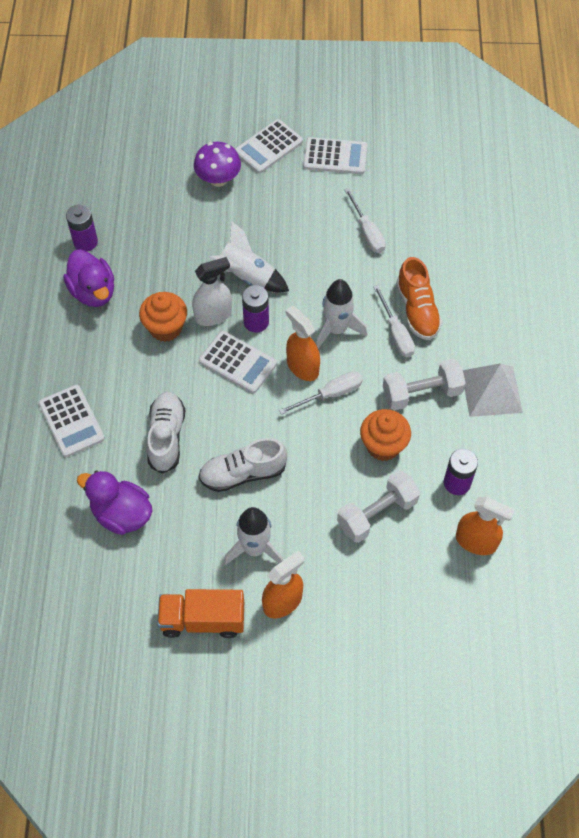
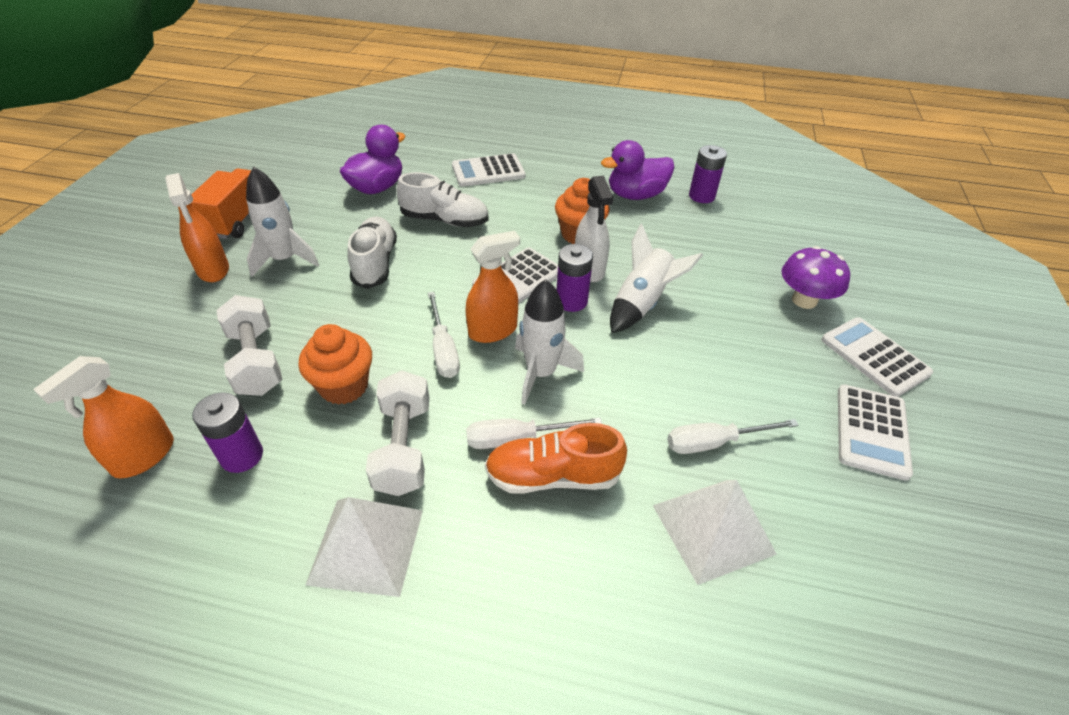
camera: 100 degrees right, 15 degrees down
none -> white pyramid [653,480,777,585]

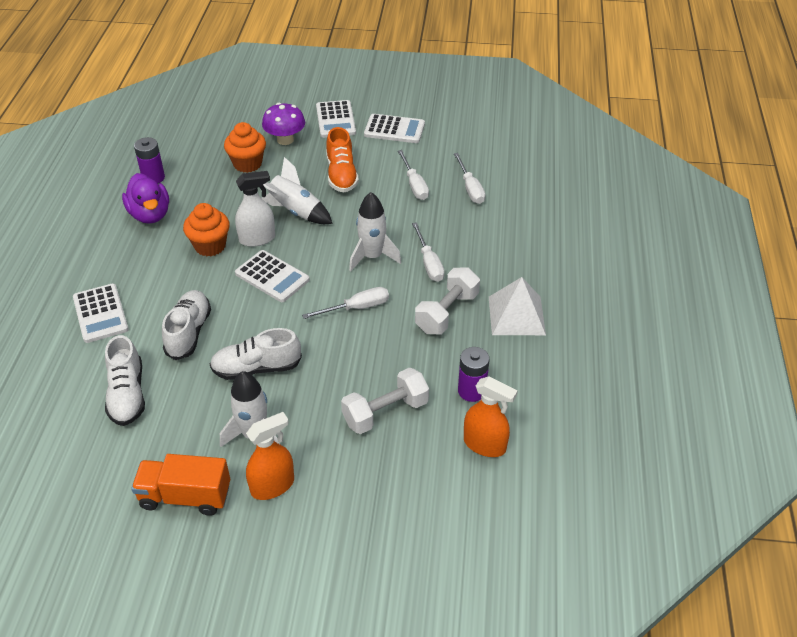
camera: 95 degrees left, 0 degrees up
orange cupcake [298,324,372,405] -> orange cupcake moved to [224,122,266,173]
purple duck [340,125,405,194] -> white shoe [105,335,145,426]
white dumbbell [366,370,429,496] -> white dumbbell turned 45 degrees counterclockwise [415,267,480,334]
orange spray bottle [466,231,520,343] -> none
orange shoe [485,423,627,494] -> orange shoe moved to [326,127,359,192]
purple battery [557,244,593,312] -> none
white pyramid [653,480,777,585] -> white screwdriver [454,153,485,204]
white calculator [821,317,933,397] -> white calculator turned 60 degrees counterclockwise [316,100,356,138]

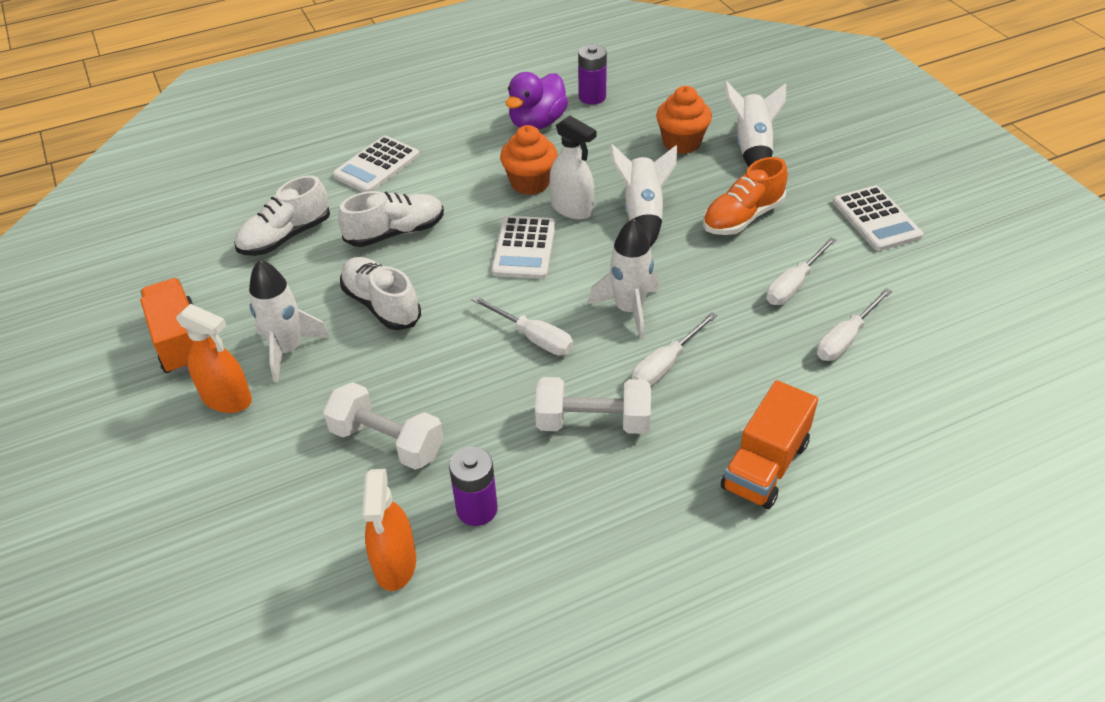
camera: 60 degrees right, 0 degrees up
purple mushroom [262,103,305,145] -> white rocket [724,81,786,167]
white calculator [316,100,356,138] -> none
white pyramid [489,277,546,335] -> none
none -> orange truck [721,380,818,509]

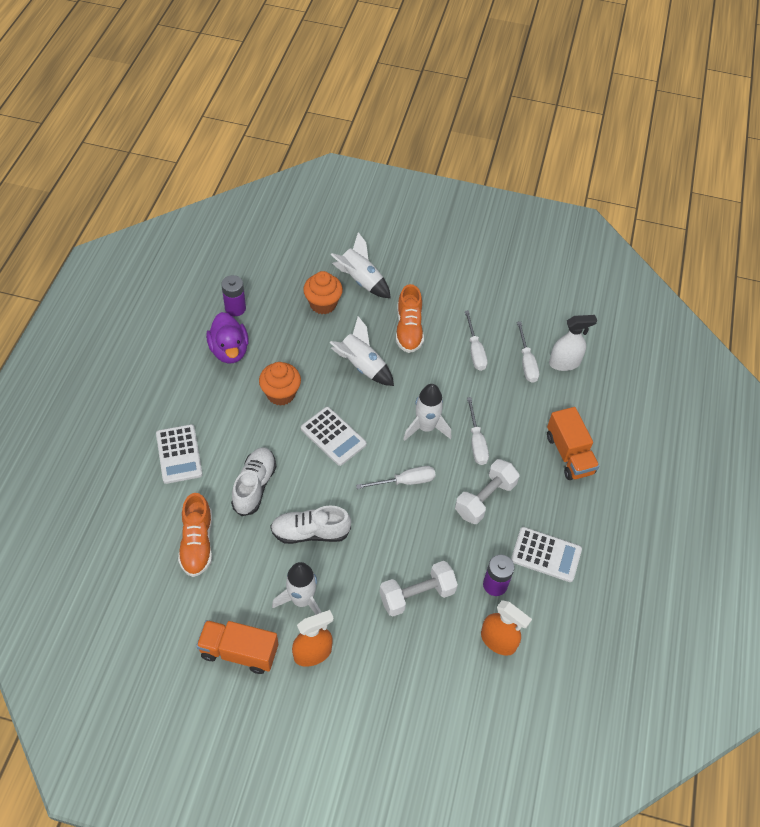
camera: 55 degrees left, 10 degrees up
white shoe [234,175,330,256] -> orange shoe [178,493,212,577]
white spray bottle [550,116,596,220] -> white spray bottle moved to [549,315,597,371]
white calculator [833,186,923,251] -> white calculator moved to [511,527,582,582]

